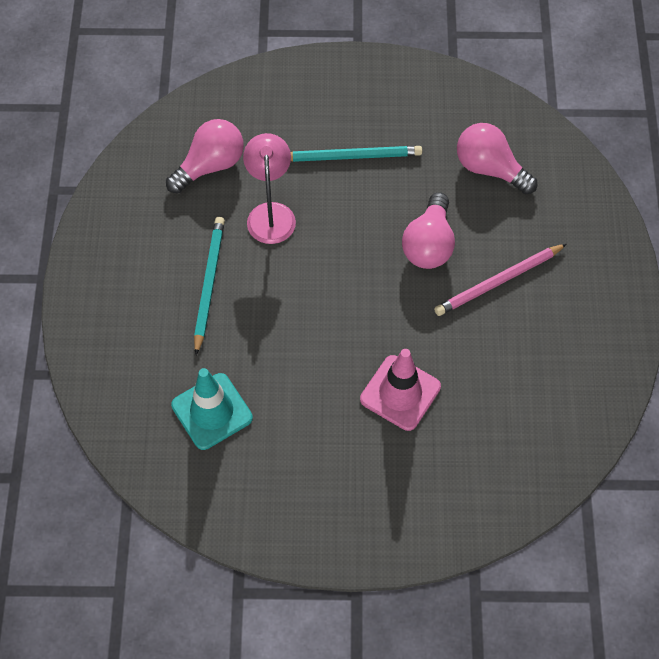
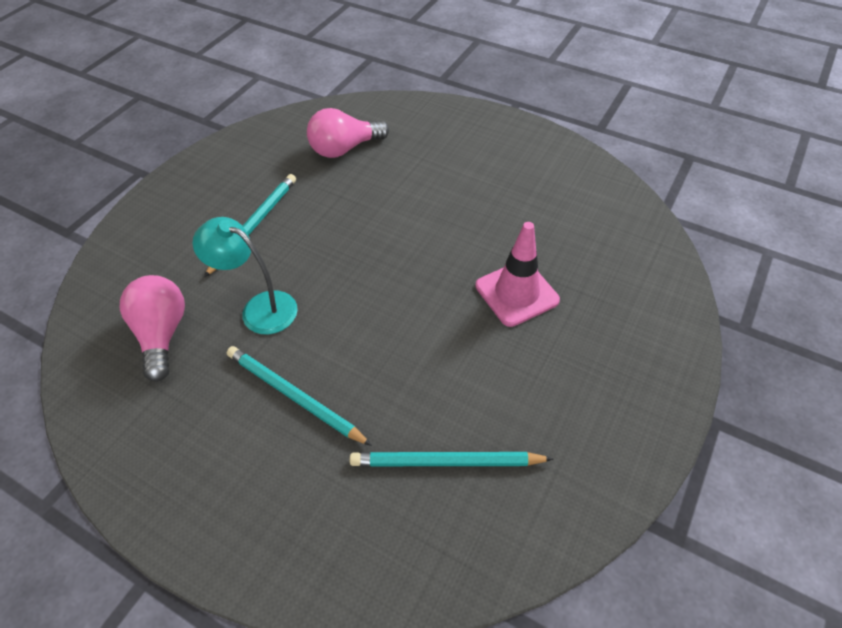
camera: 60 degrees left, 10 degrees down
turquoise traffic cone [171,368,253,450] -> turquoise pencil [350,452,553,466]
pink lamp [243,133,296,244] -> turquoise lamp [193,217,298,334]
pink light bulb [402,192,455,269] -> none
pink pencil [434,244,567,316] -> none

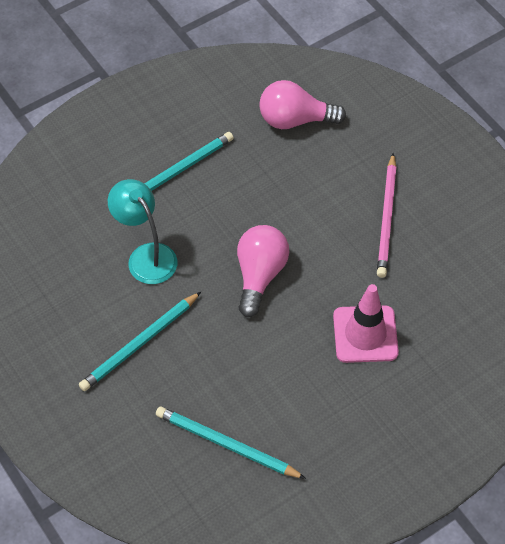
camera: 25 degrees right, 5 degrees up
pink light bulb [120,275,185,382] -> pink light bulb moved to [237,225,289,317]
turquoise pencil [227,346,372,446] -> turquoise pencil turned 105 degrees counterclockwise [79,292,201,391]
none -> pink pencil [377,153,397,278]

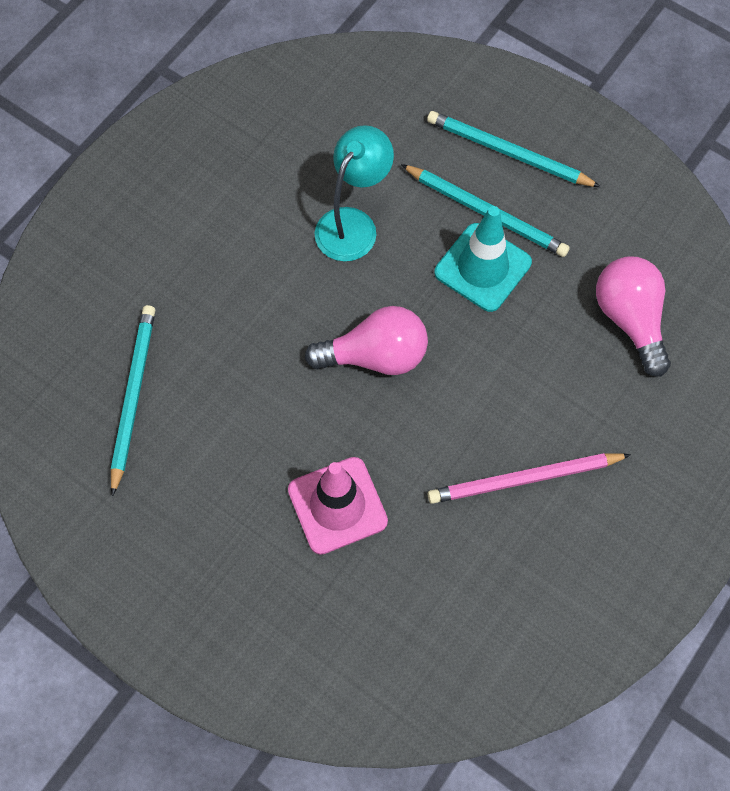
camera: 70 degrees right, 10 degrees up
turquoise pencil [79,292,201,391] -> turquoise pencil moved to [427,111,601,187]
none -> turquoise traffic cone [434,206,532,312]

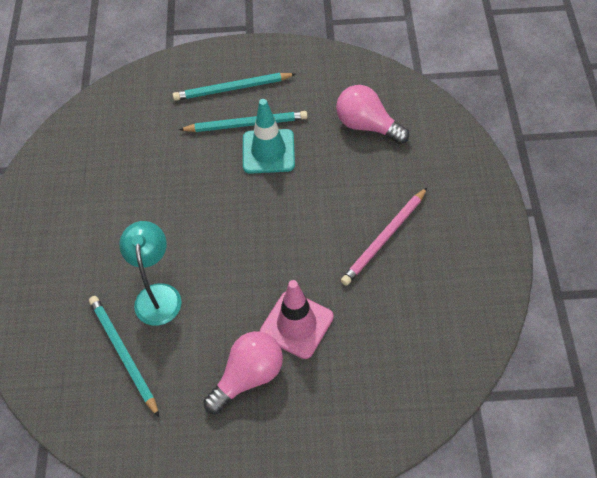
camera: 35 degrees left, 10 degrees down
pink light bulb [305,306,428,375] -> pink light bulb moved to [203,331,283,414]
turquoise lamp [315,125,394,262] -> turquoise lamp moved to [119,221,182,326]

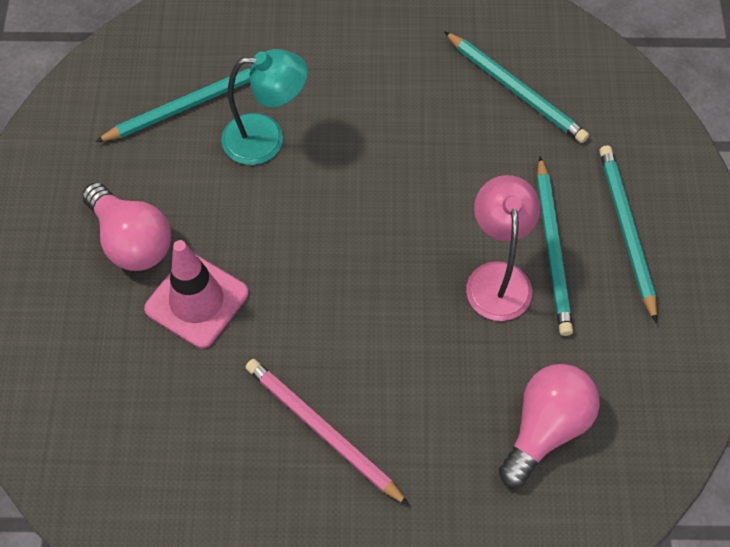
camera: 90 degrees right, 5 degrees up
turquoise traffic cone [243,99,295,174] -> pink lamp [466,175,540,321]
none -> turquoise pencil [444,31,589,143]

